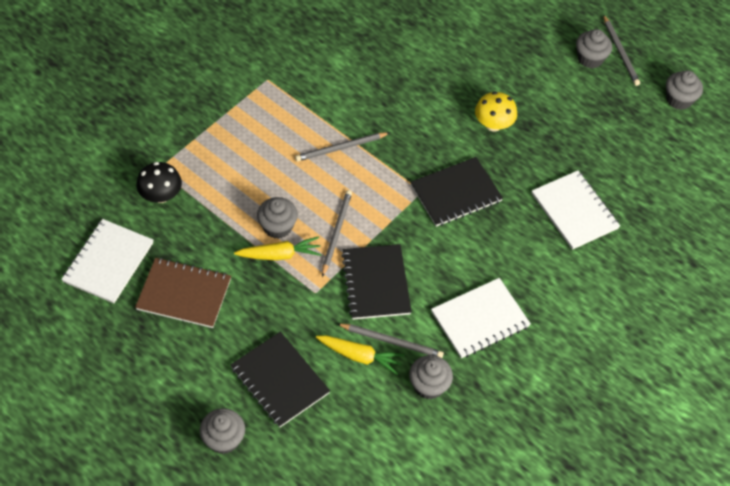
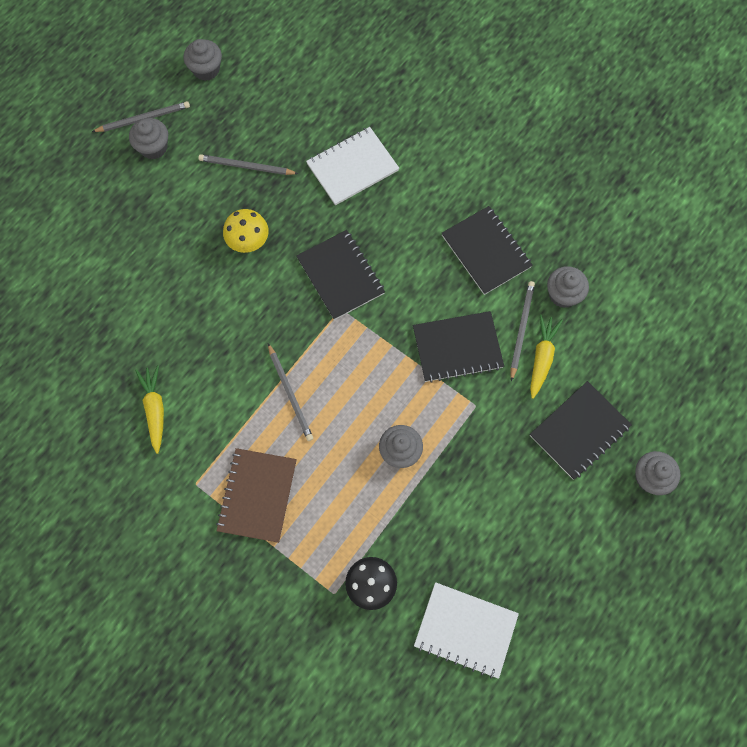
camera: 90 degrees left, 15 degrees up
brown notebook [135,257,231,328] -> brown notebook moved to [216,448,297,543]
yellow carrot [234,236,322,261] -> yellow carrot moved to [135,365,164,454]
grey pencil [322,190,352,277] -> grey pencil moved to [198,154,299,175]
white notebook [431,278,531,358] -> black notebook [442,206,533,295]

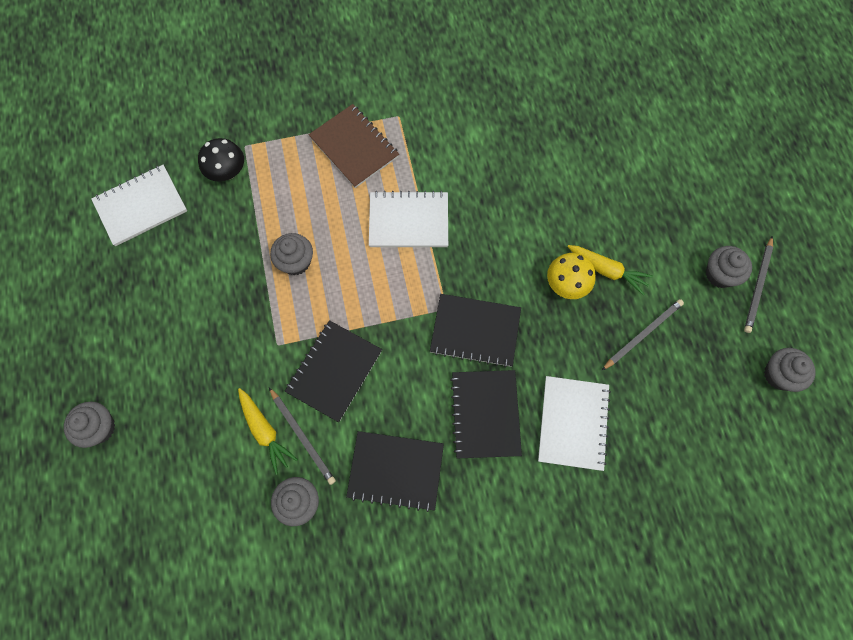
camera: 130 degrees right, 0 degrees up
yellow carrot [135,365,164,454] -> yellow carrot moved to [567,245,653,296]
grey pencil [268,343,313,441] -> white notebook [369,191,448,247]
black notebook [530,381,632,480] -> black notebook moved to [450,370,522,458]

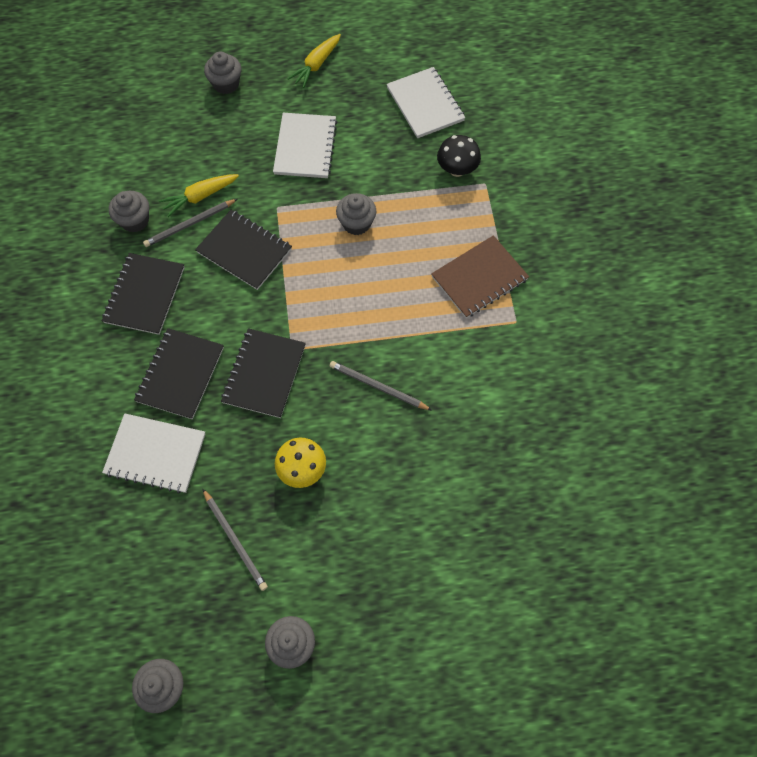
camera: 95 degrees right, 5 degrees down
white notebook [369,191,448,247] -> white notebook moved to [273,113,337,178]
black notebook [450,370,522,458] -> black notebook turned 75 degrees counterclockwise [134,328,224,419]
yellow carrot [567,245,653,296] -> yellow carrot moved to [287,34,341,88]
grey pencil [744,236,773,333] -> grey pencil moved to [330,361,432,410]

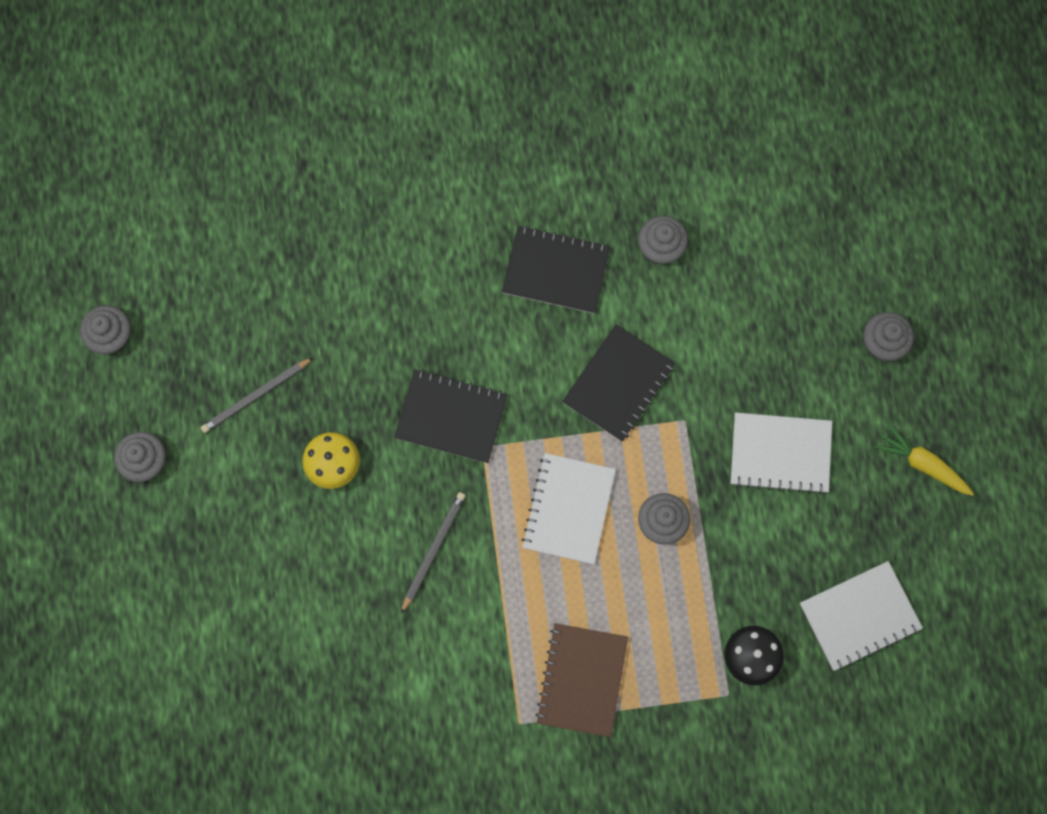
camera: 90 degrees right, 10 degrees up
white notebook [102,413,205,493] -> white notebook moved to [522,453,616,564]
black notebook [134,328,224,419] -> none
grey pencil [143,199,237,247] -> none
yellow carrot [159,174,239,217] -> none
brown notebook [431,235,529,318] -> brown notebook turned 45 degrees clockwise [536,623,628,737]

